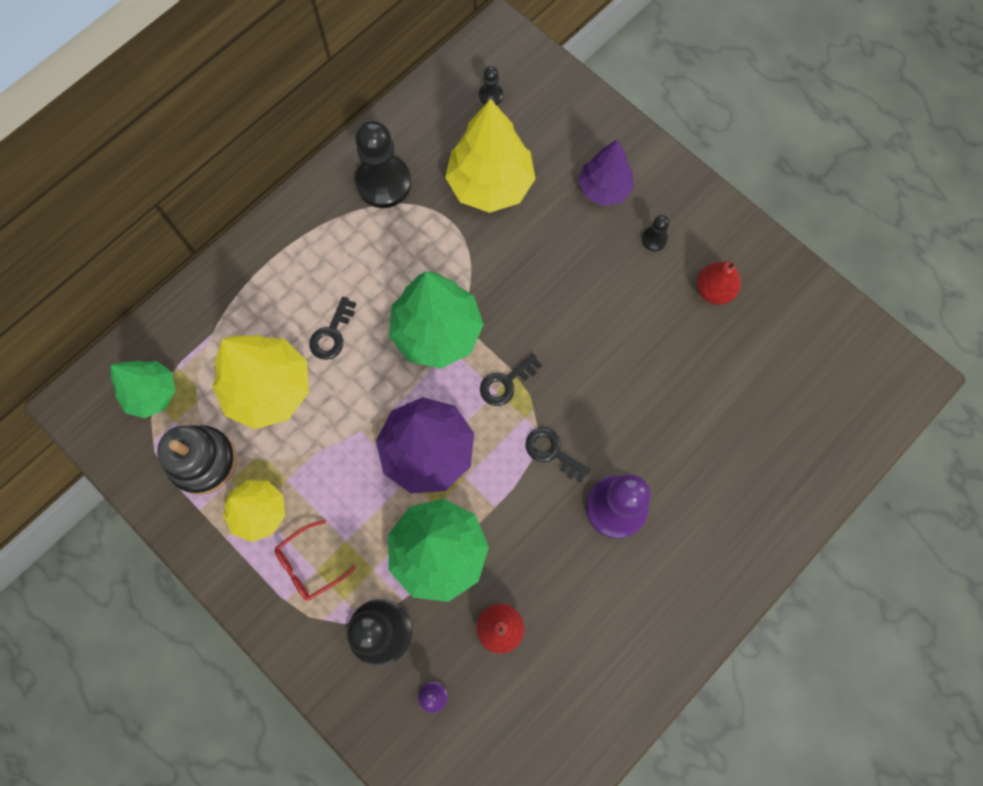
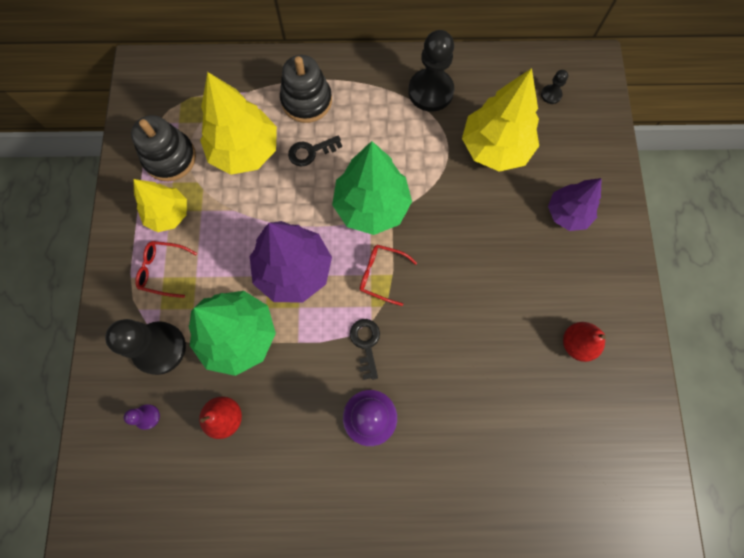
camera: 45 degrees right, 0 degrees up
green tree [111,360,176,418] -> none
black key [480,353,542,406] -> red glasses [360,245,417,306]
black pawn [642,215,669,251] -> none
none -> black stacking toy [280,55,332,123]

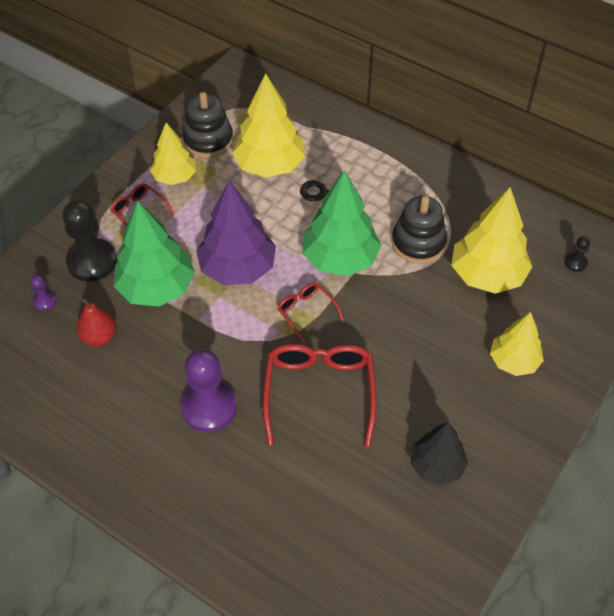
camera: 35 degrees right, 20 degrees down
black stacking toy [280,55,332,123] -> black stacking toy moved to [392,196,447,264]
black key [350,319,380,380] -> none
black pawn [408,30,454,112] -> none
purple tree [548,178,602,231] -> yellow tree [490,312,544,376]
red pear [563,322,606,362] -> black tree [410,422,468,486]
none -> red glasses [263,344,377,447]

